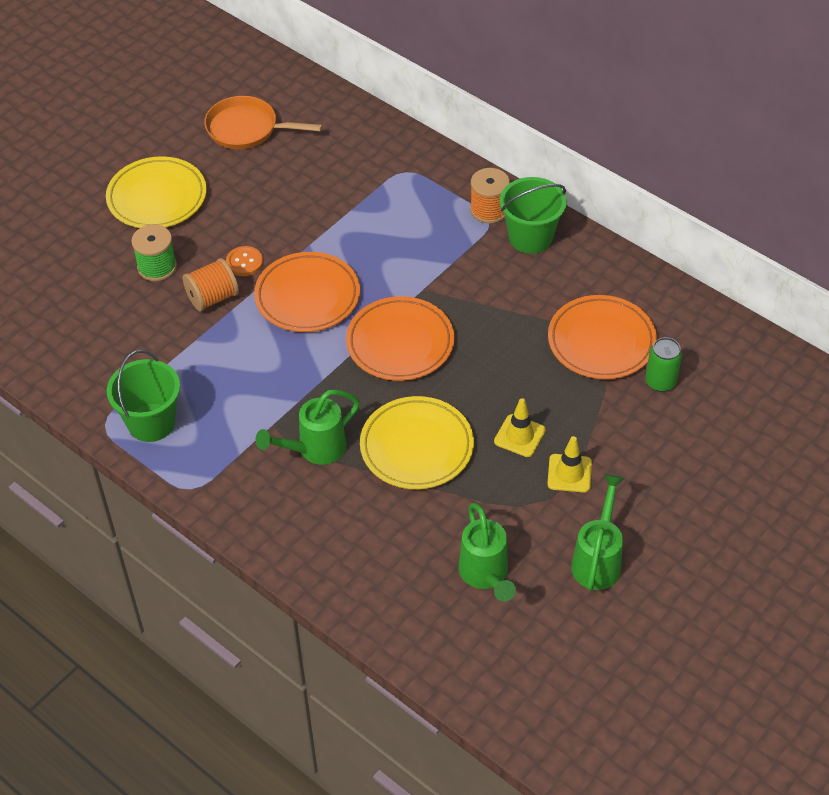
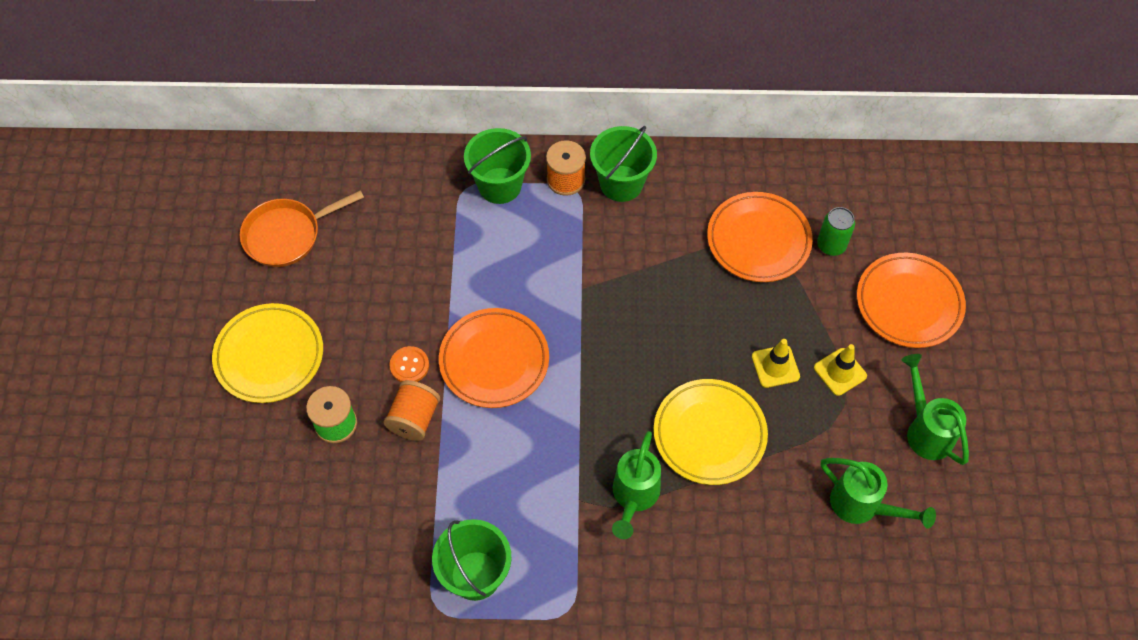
camera: 40 degrees left, 10 degrees up
orange plate [346,296,454,381] -> orange plate moved to [857,253,966,348]
none -> green bucket [464,128,531,204]

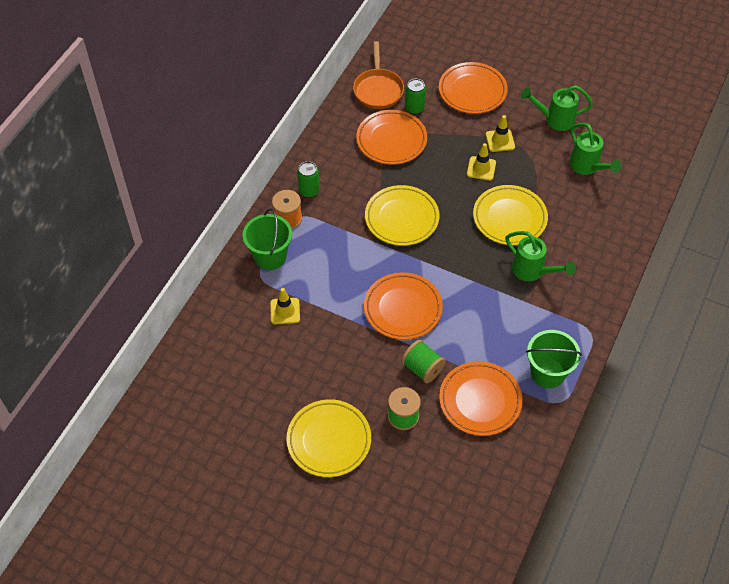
camera: 65 degrees left, 5 degrees down
orange pan [240,191,364,267] -> orange pan moved to [353,41,404,109]
orange spool [383,380,440,441] -> green spool [401,340,446,383]
orange button [389,346,429,382] -> none
green bucket [590,126,657,202] -> green can [297,161,320,198]
green watering can [821,458,936,528] -> green watering can turned 90 degrees clockwise [569,123,622,175]
none -> yellow traffic cone [270,288,300,324]
none -> yellow plate [365,185,439,246]
none -> orange plate [439,361,523,436]

